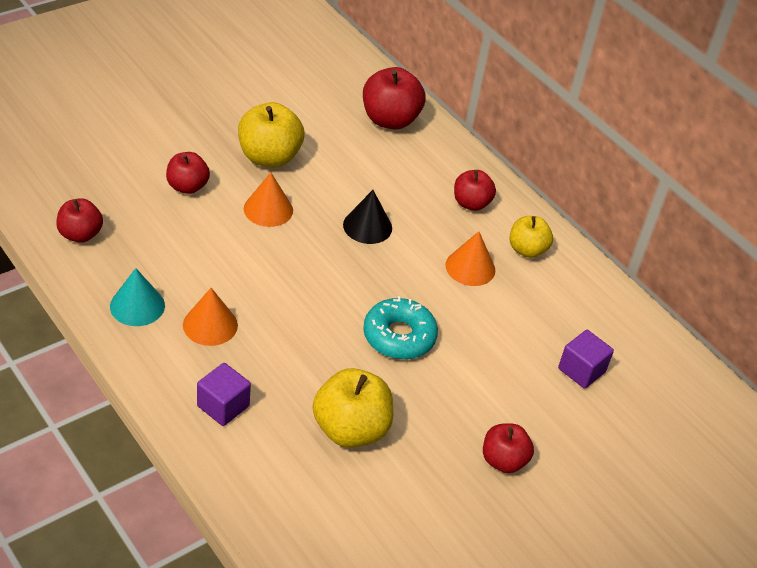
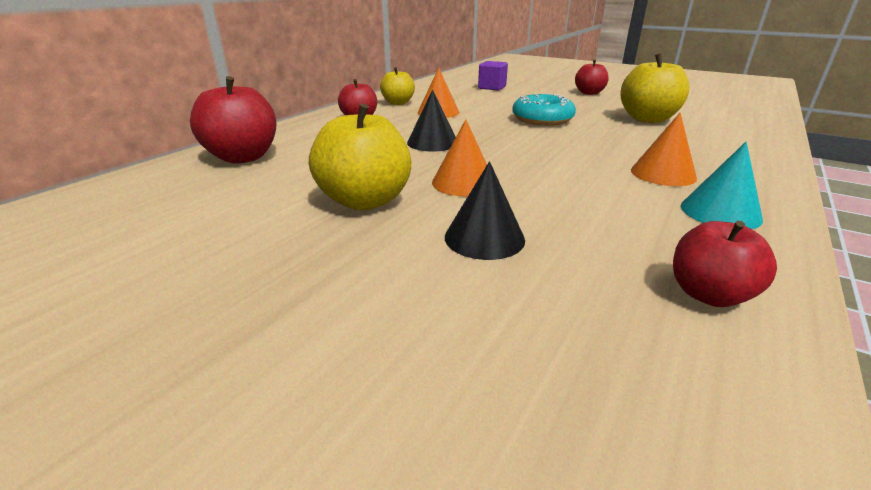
camera: 105 degrees left, 15 degrees down
red apple [166,152,210,194] -> black cone [445,161,525,260]
purple cube [197,363,251,426] -> none

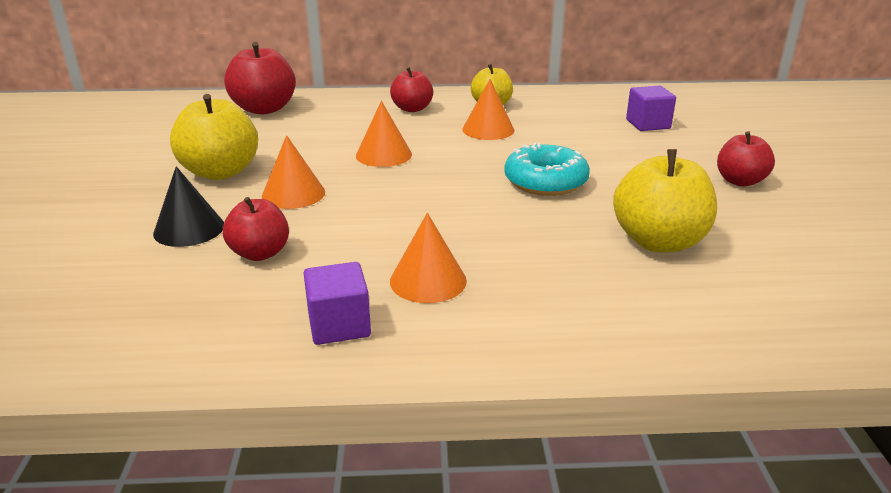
camera: 55 degrees right, 0 degrees up
black cone [407,90,456,152] -> orange cone [356,101,412,167]
red apple [673,221,777,307] -> red apple moved to [223,197,289,261]
turquoise cone [681,142,763,229] -> purple cube [304,262,371,345]

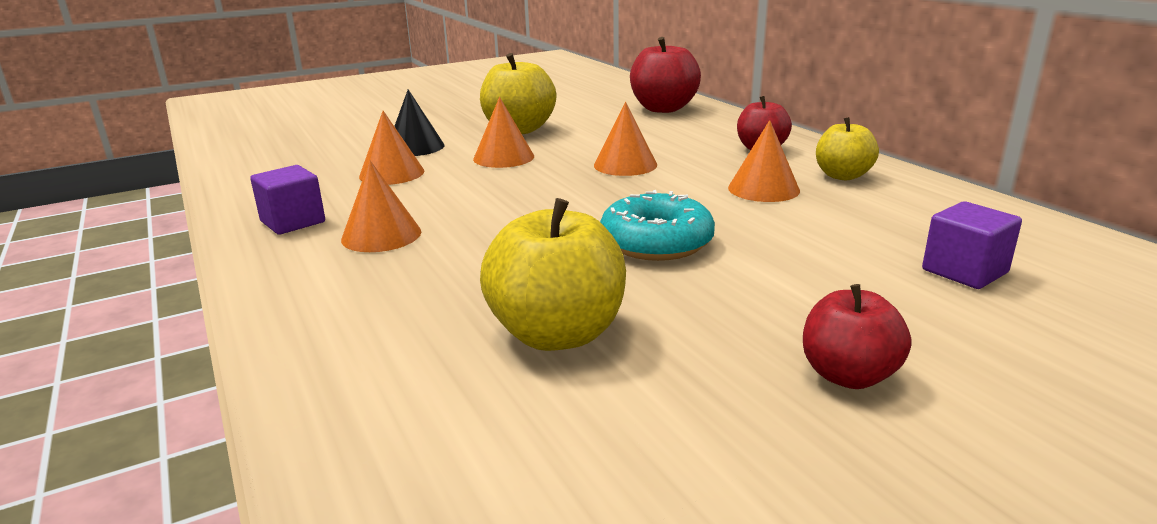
camera: 65 degrees right, 5 degrees down
red apple [223,197,289,261] -> orange cone [359,111,425,185]

